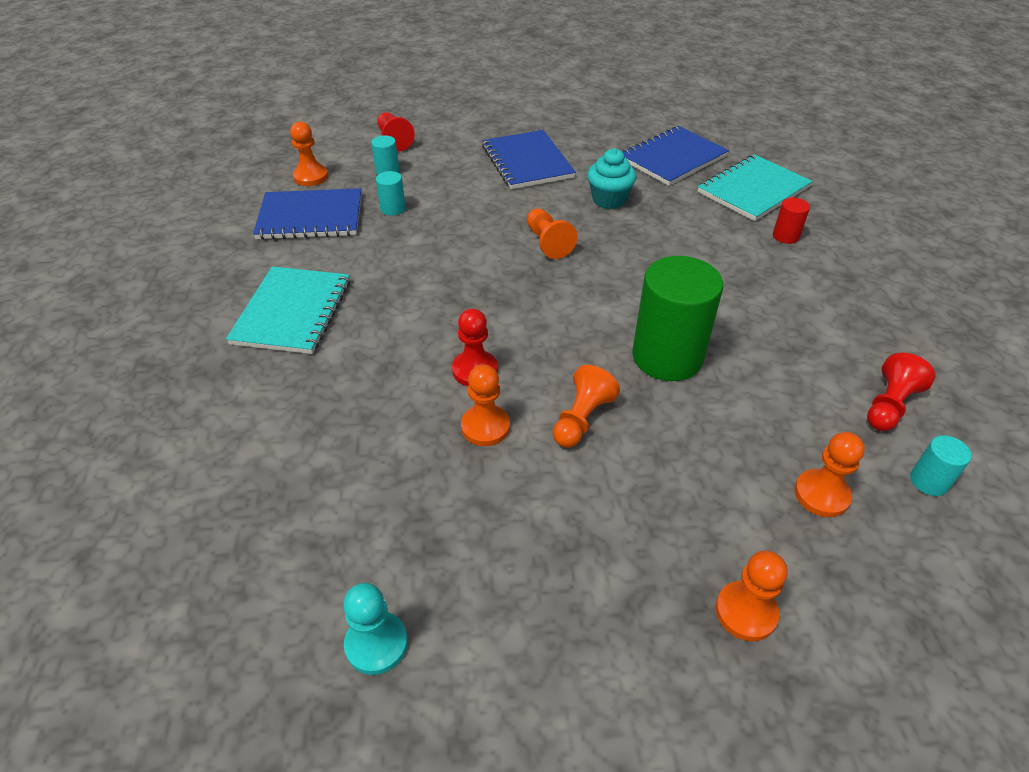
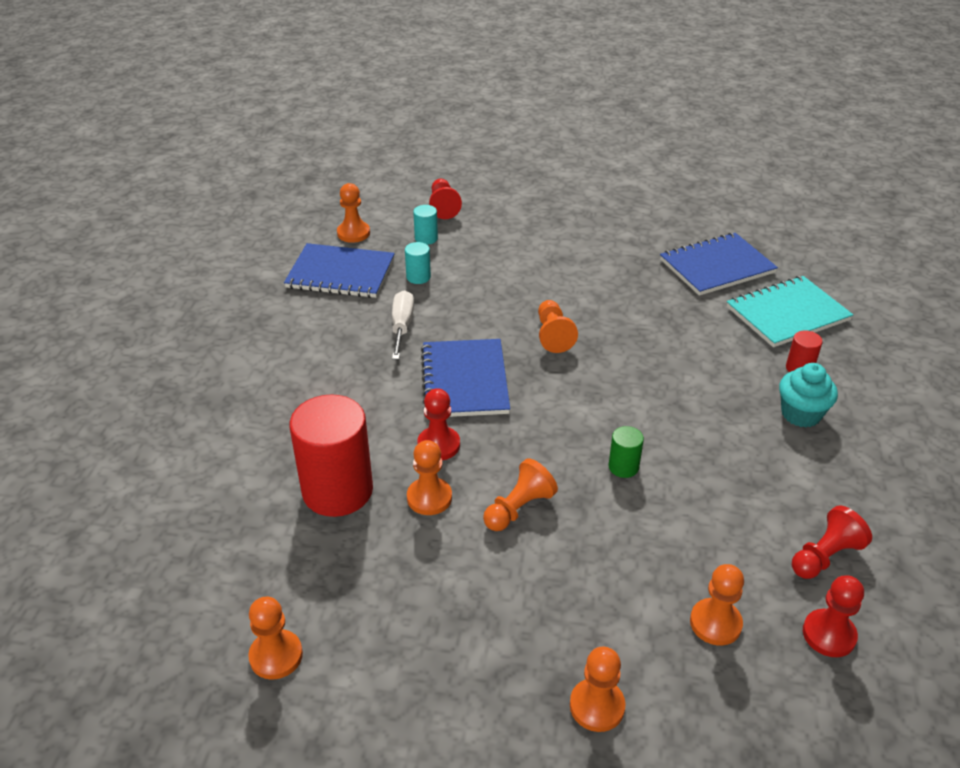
camera: 15 degrees right, 5 degrees down
turquoise notebook [226,266,350,354] -> none
turquoise pawn [343,583,408,675] -> orange pawn [248,597,303,680]
blue notebook [482,130,576,189] -> blue notebook moved to [421,339,510,417]
turquoise cupcake [587,148,636,209] -> turquoise cupcake moved to [779,363,838,428]
green cylinder [632,256,723,381] -> green cylinder [608,426,644,478], size x0.44
turquoise cylinder [910,435,972,496] -> red pawn [803,575,864,657]
none -> red cylinder [289,395,373,517]
none -> white screwdriver [392,290,414,359]

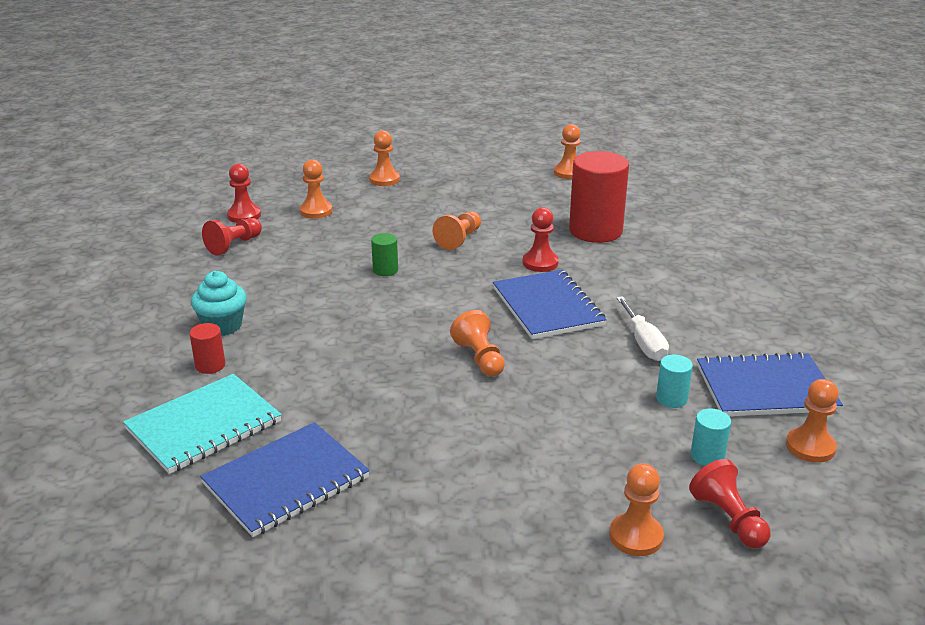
camera: 165 degrees right, 10 degrees down
orange pawn [407,440,452,515] -> orange pawn moved to [609,463,664,556]

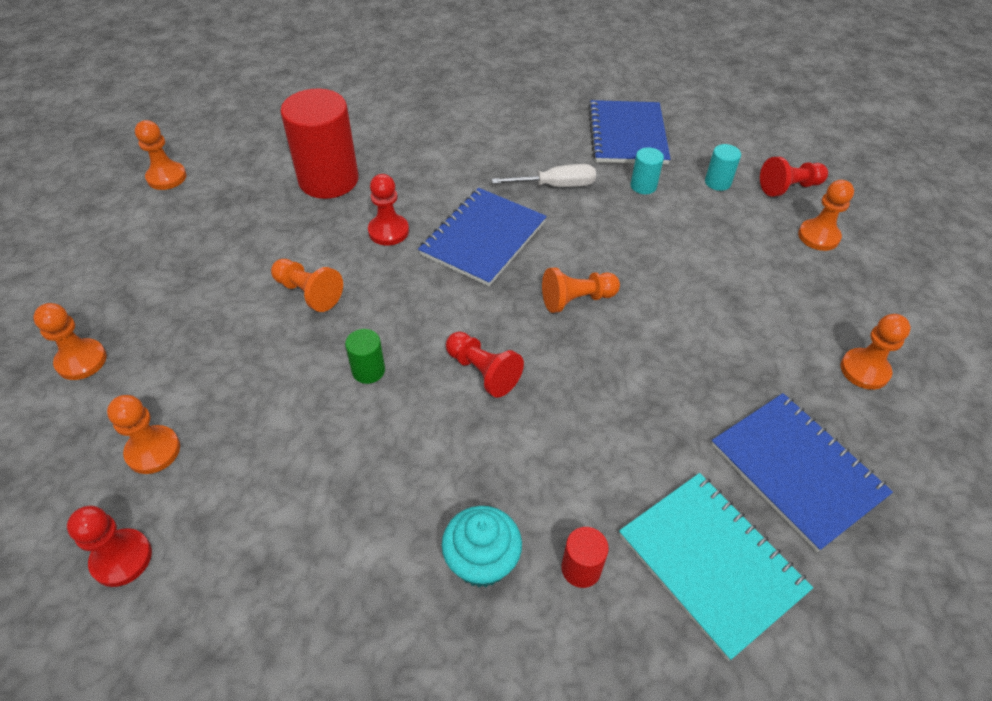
camera: 85 degrees left, 20 degrees up
red pawn [202,218,262,256] -> red pawn moved to [446,332,524,398]
blue notebook [493,270,607,339] -> blue notebook turned 45 degrees counterclockwise [418,188,547,286]
orange pawn [786,379,839,463] -> orange pawn moved to [841,314,911,390]

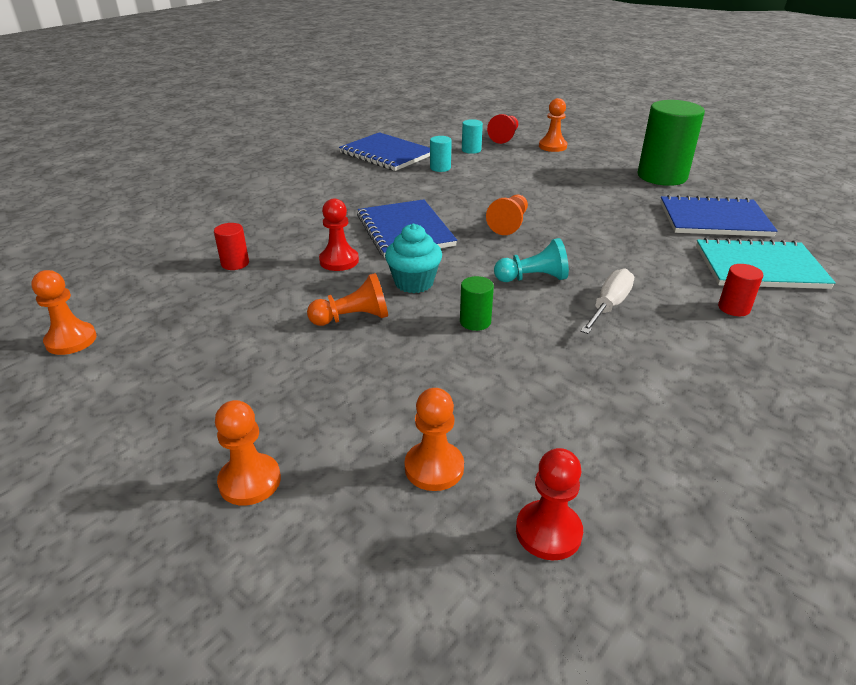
camera: 50 degrees left, 15 degrees down
red cylinder [280,89,359,199] -> red cylinder [214,223,249,270], size x0.44
turquoise cupcake [442,506,522,587] -> turquoise cupcake moved to [385,223,442,293]
red pawn [446,332,524,398] -> turquoise pawn [494,238,569,282]
white screwdriver [492,164,596,187] -> white screwdriver moved to [580,268,634,334]
orange pawn [841,314,911,390] -> green cylinder [637,100,705,186]

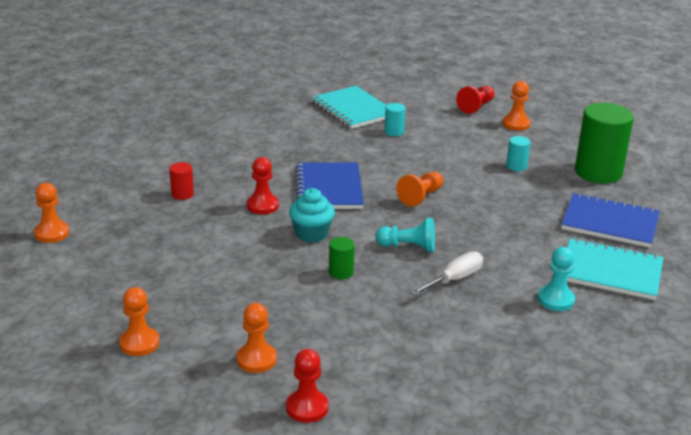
camera: 15 degrees right, 5 degrees down
orange pawn [307,273,388,326] -> none
blue notebook [339,132,430,171] -> turquoise notebook [311,86,386,129]
turquoise cylinder [462,119,483,154] -> turquoise cylinder moved to [506,136,531,171]
red cylinder [718,264,763,316] -> turquoise pawn [538,247,575,311]

